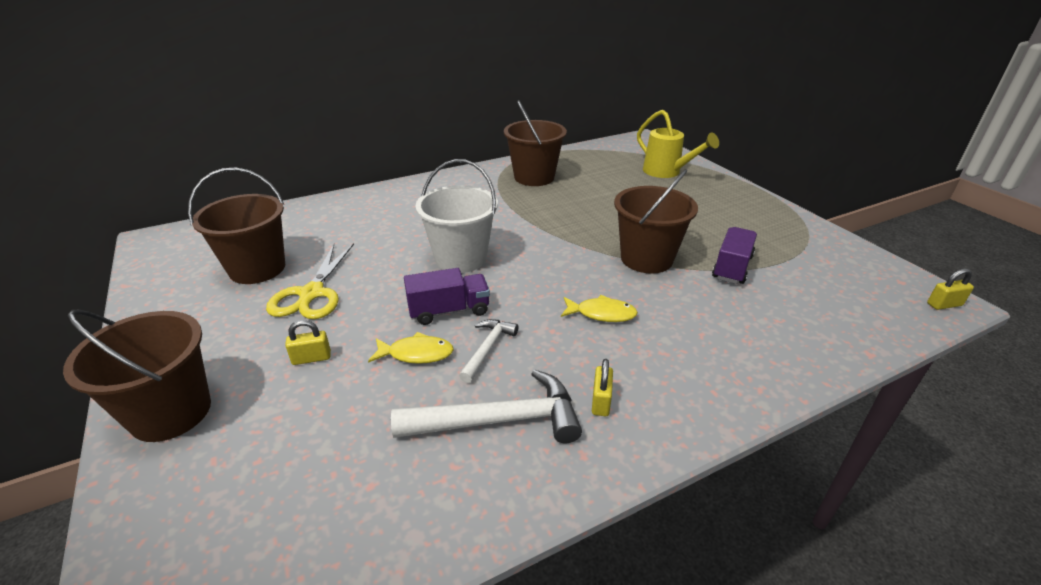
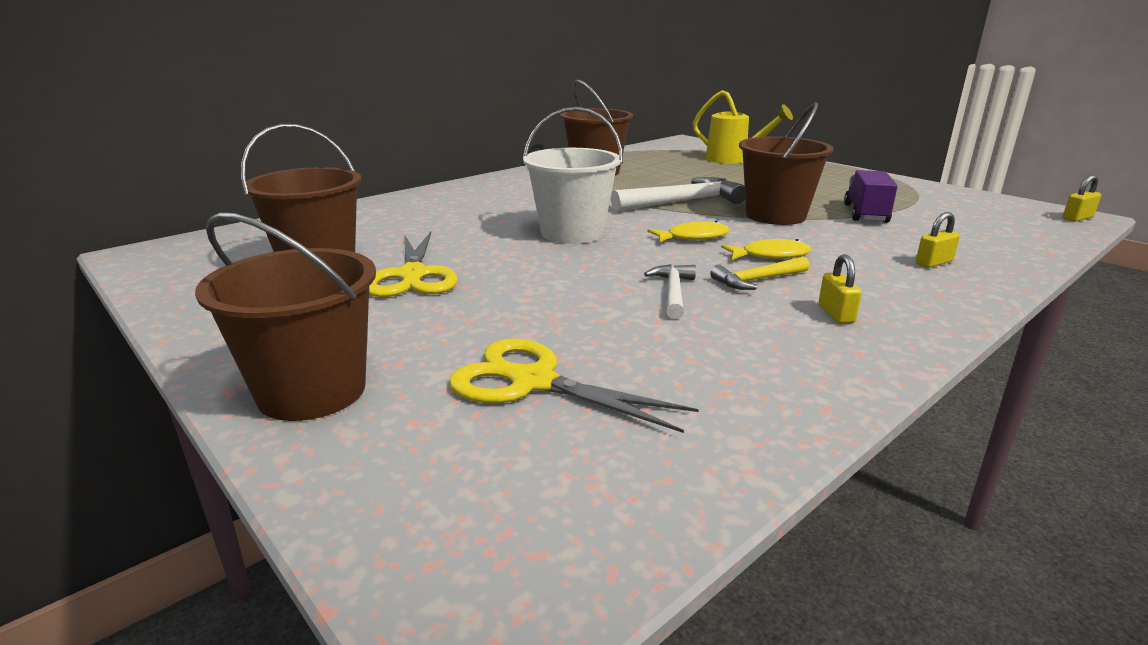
camera: 15 degrees left, 10 degrees down
yellow padlock [285,320,331,365] -> yellow padlock moved to [916,212,960,268]
yellow fish [368,332,454,364] -> yellow fish moved to [648,221,729,242]
white hammer [391,370,582,443] -> white hammer moved to [611,177,745,212]
purple truck [404,268,490,325] -> none
none -> yellow scissors [449,338,699,433]
none -> yellow hammer [710,256,809,290]

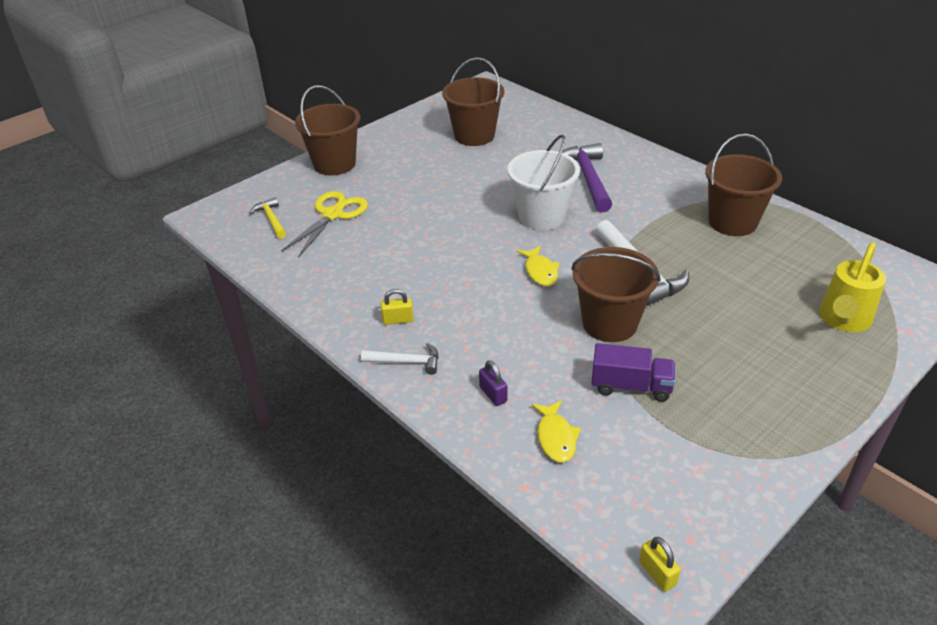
camera: 90 degrees right, 15 degrees up
yellow scissors [369,232,457,297] -> none
white hammer [644,264,696,319] -> white hammer moved to [361,343,439,375]
yellow hammer [710,256,809,290] -> yellow hammer moved to [249,197,286,239]
yellow fish [721,239,811,260] -> yellow fish moved to [531,400,581,462]
yellow padlock [916,212,960,268] -> purple padlock [479,360,507,406]
none -> purple hammer [562,143,612,212]

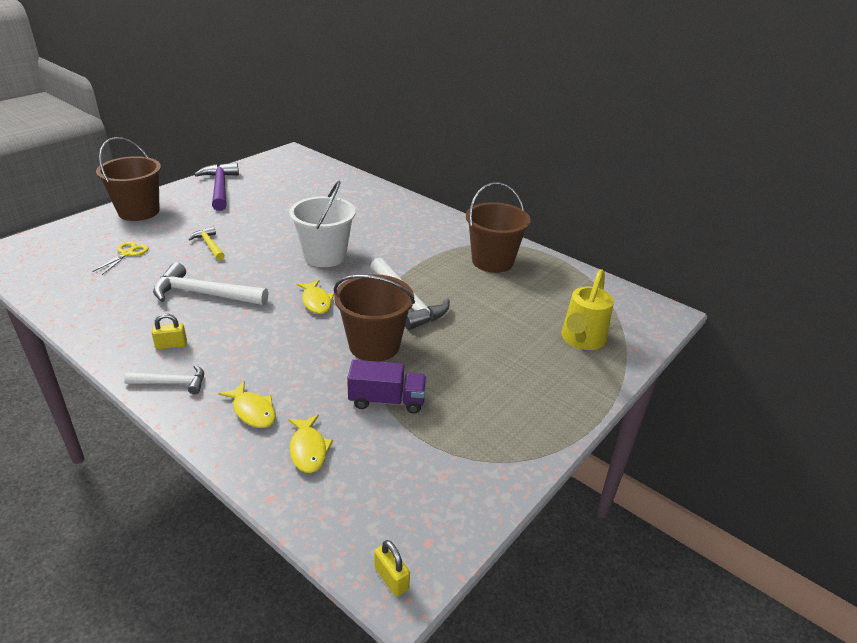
camera: 10 degrees left, 5 degrees down
yellow hammer [249,197,286,239] -> yellow hammer moved to [189,227,225,261]
yellow scissors [281,191,368,258] -> yellow scissors [92,242,149,275], size x0.60
brown bucket [442,57,504,146] -> none
purple padlock [479,360,507,406] -> yellow fish [219,381,276,428]
purple hammer [562,143,612,212] -> purple hammer moved to [194,162,239,211]
none -> white hammer [153,262,268,305]

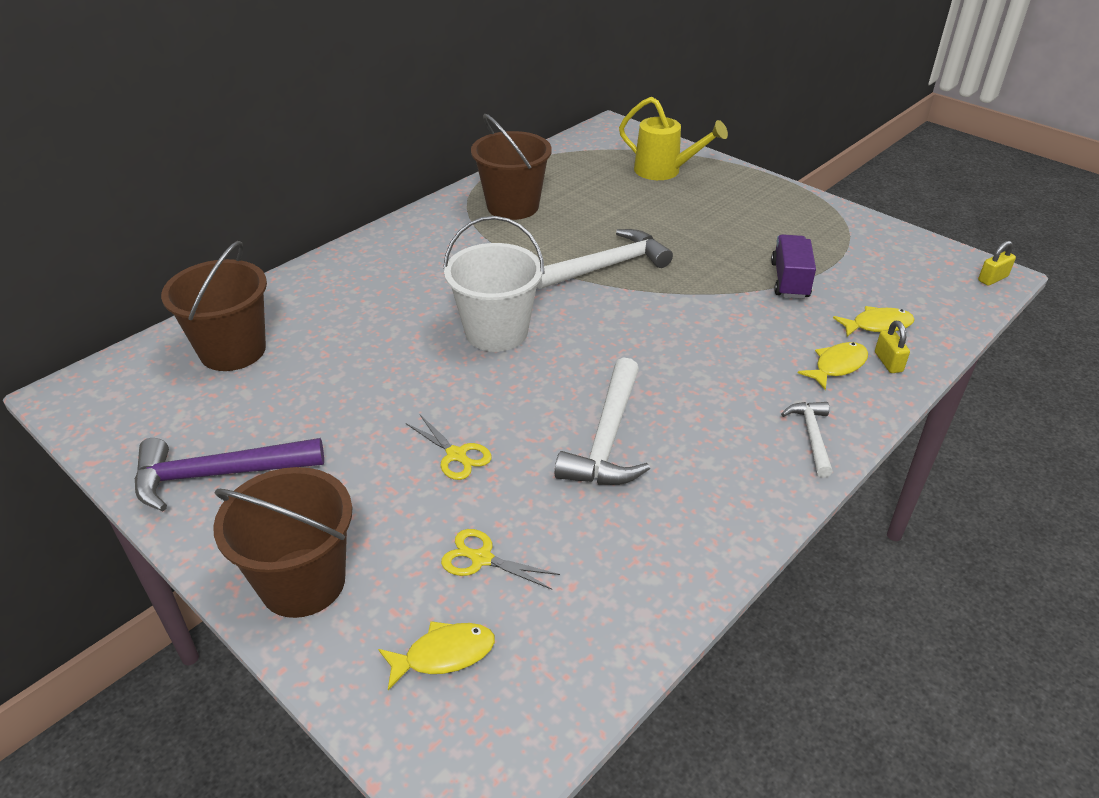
camera: 85 degrees left, 5 degrees up
yellow padlock [152,314,187,349] -> yellow padlock moved to [875,321,910,373]
yellow hammer [189,227,225,261] -> yellow scissors [406,415,492,480]
yellow fish [297,280,334,314] -> yellow fish moved to [378,621,495,690]
brown bucket [334,274,415,362] -> brown bucket moved to [161,241,267,371]

